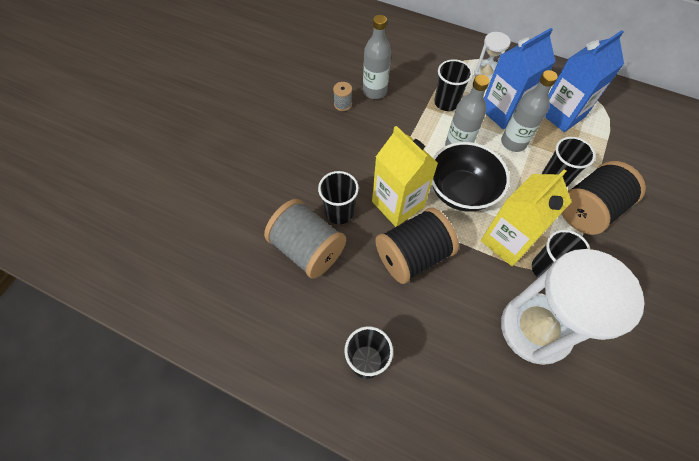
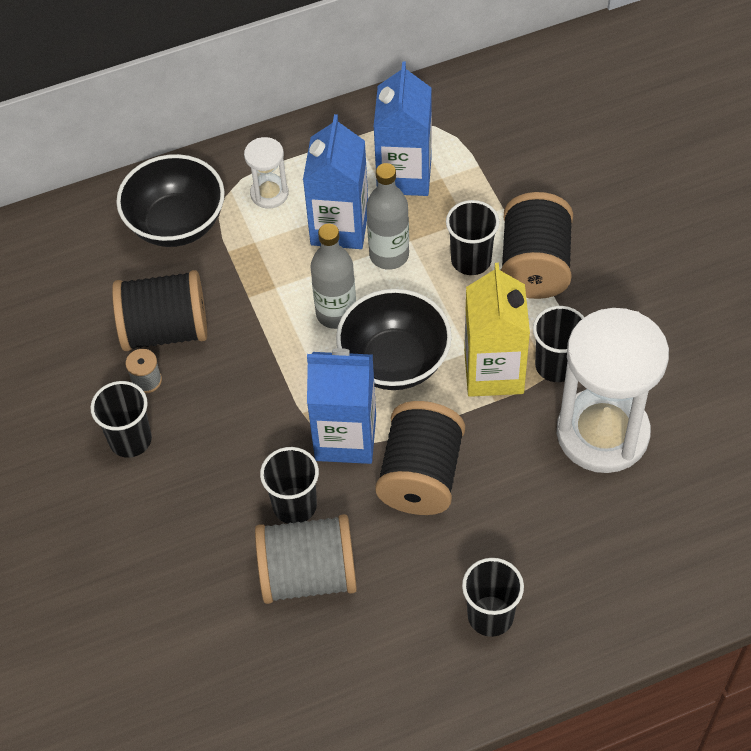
camera: 45 degrees left, 5 degrees down
grey bottle [363,15,391,99] -> black spool [112,270,207,351]
yellow carton [372,126,438,227] -> blue carton [307,348,376,464]
black cup [434,59,473,111] -> black cup moved to [90,381,152,458]
none -> black bowl [116,154,225,247]

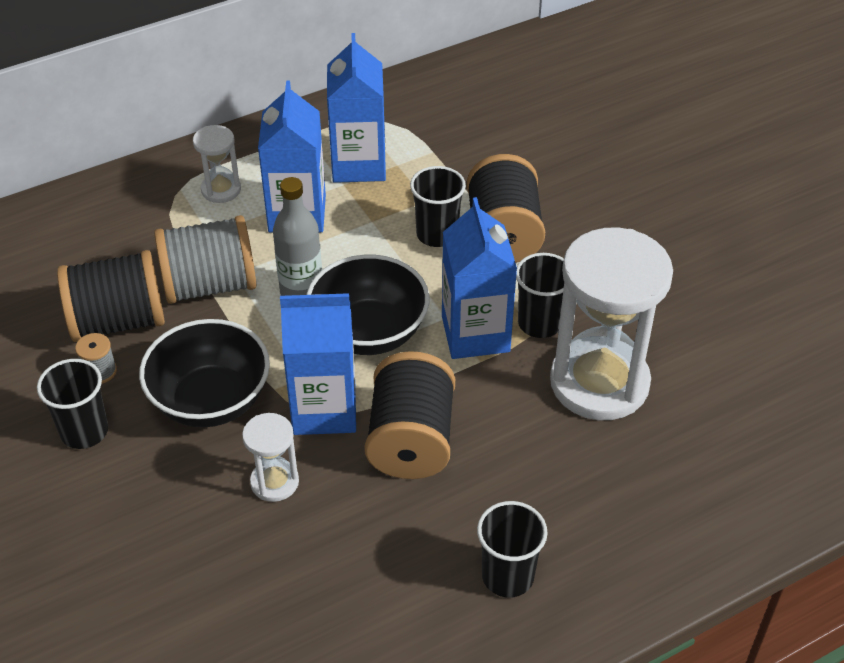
camera: 10 degrees left, 10 degrees down
black bowl [116,154,225,247] -> black bowl moved to [139,319,270,427]
grey spool [255,514,357,604] -> grey spool moved to [154,215,256,304]
black cup [260,447,319,524] -> white hourglass [242,413,299,502]
grey bottle [366,163,409,270] -> none
yellow carton [464,263,530,397] -> blue carton [442,197,517,359]

